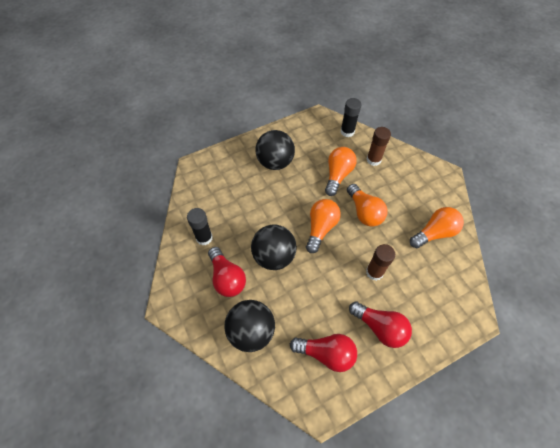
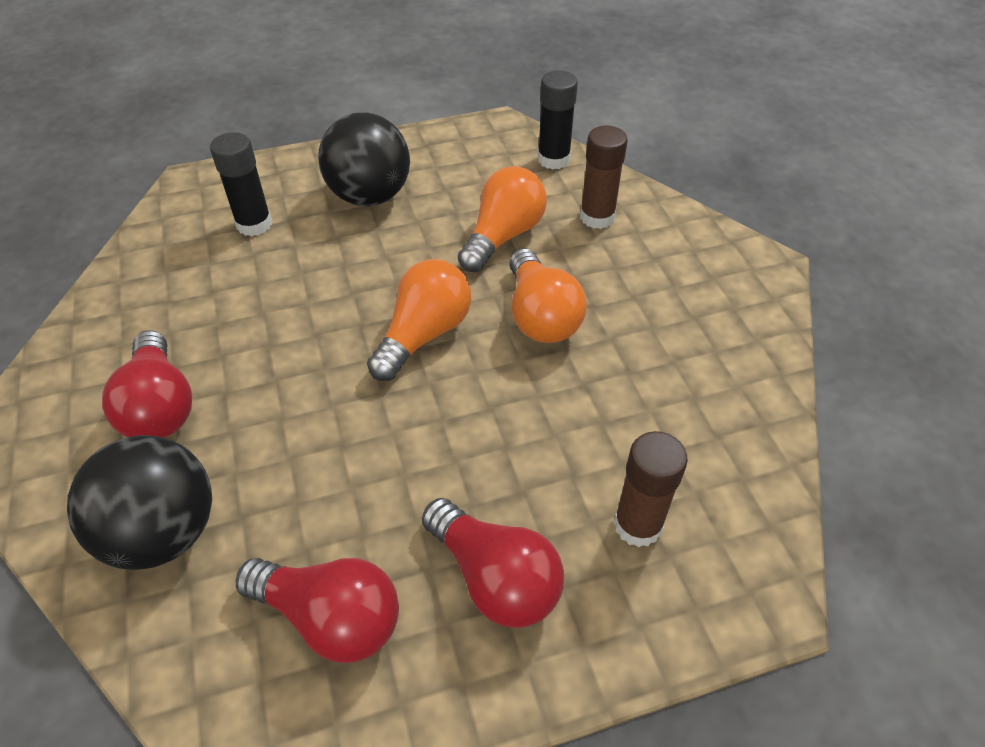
camera: 10 degrees right, 10 degrees down
black glue stick [187,208,213,245] -> black glue stick moved to [210,132,272,236]
black ball [251,225,297,270] -> none
brown glue stick [366,244,395,281] -> brown glue stick moved to [614,431,688,547]
orange light bulb [410,207,464,248] -> none

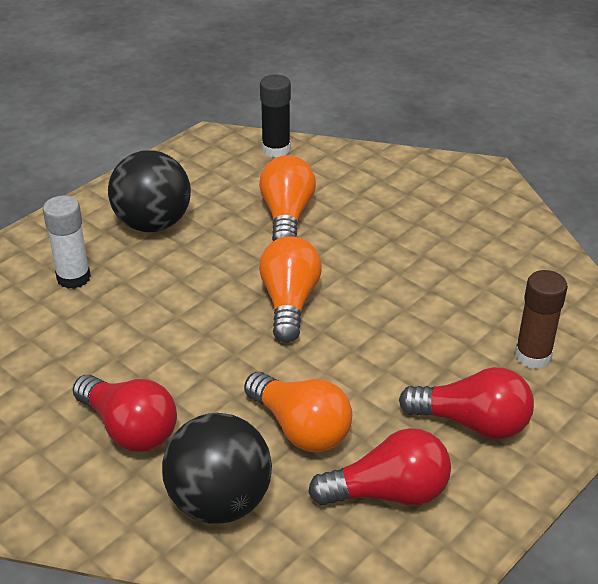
camera: 30 degrees left, 10 degrees down
black glue stick [210,132,272,236] -> white glue stick [43,196,91,289]
orange light bulb [509,249,587,343] -> orange light bulb moved to [244,372,352,452]
brown glue stick [580,126,628,229] -> none

